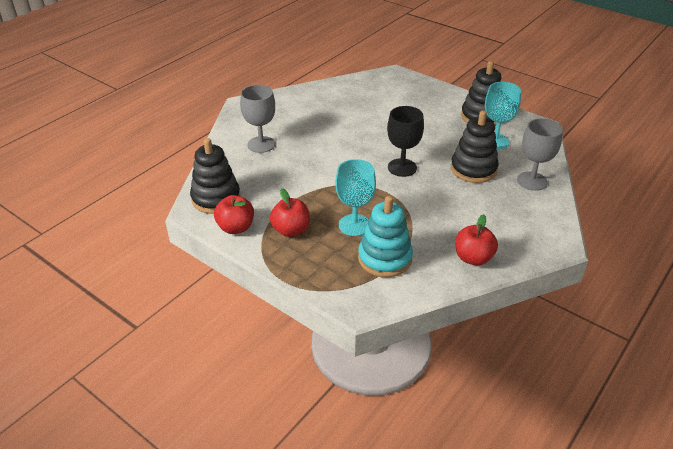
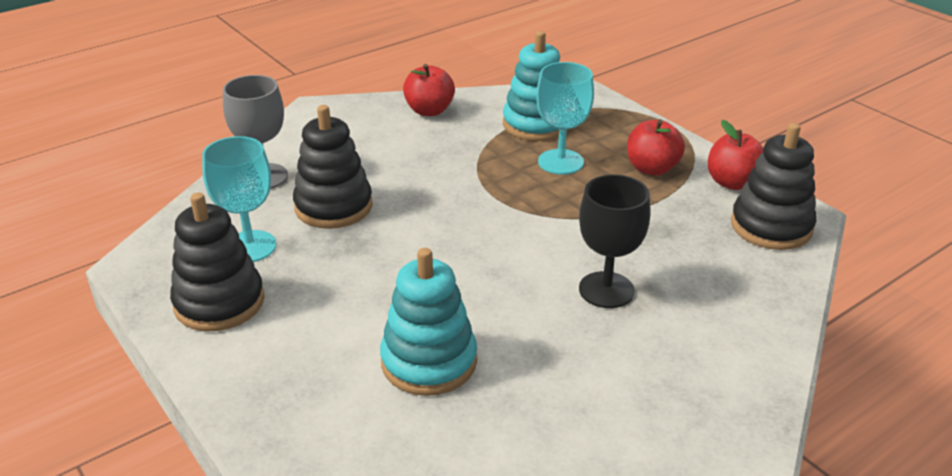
camera: 165 degrees left, 5 degrees down
grey goblet [240,85,275,153] -> none
black goblet [387,106,424,177] -> black goblet moved to [579,175,651,308]
none -> turquoise stacking toy [380,248,477,396]

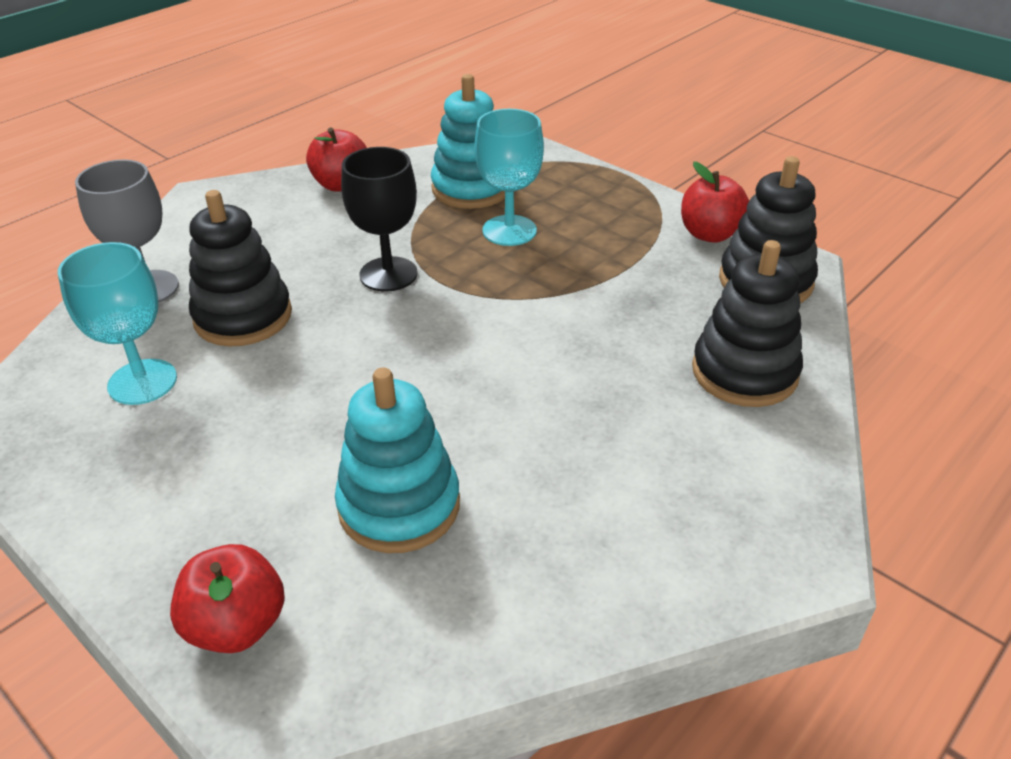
camera: 10 degrees left, 5 degrees up
black stacking toy [170,192,264,331] -> black stacking toy moved to [692,240,803,407]
black goblet [579,175,651,308] -> black goblet moved to [341,147,418,292]
red apple [627,119,685,176] -> red apple moved to [170,544,285,653]

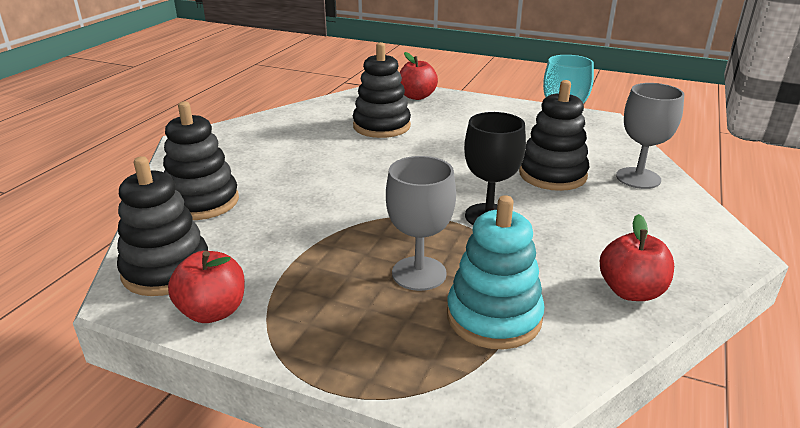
camera: 160 degrees right, 10 degrees down
turquoise stacking toy [335,368,460,553] -> black stacking toy [353,42,411,138]
turquoise goblet [474,109,544,246] -> grey goblet [386,156,456,291]

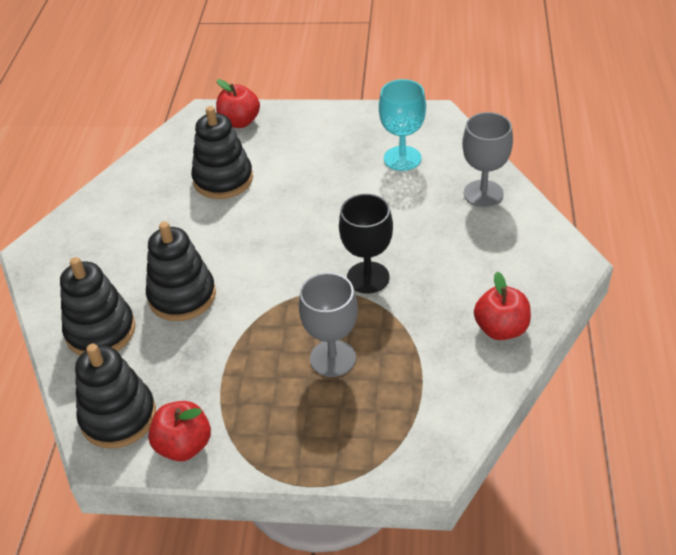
camera: 15 degrees left, 15 degrees up
turquoise stacking toy [447,195,545,349] -> none
black stacking toy [519,80,590,191] -> black stacking toy moved to [146,222,216,321]

